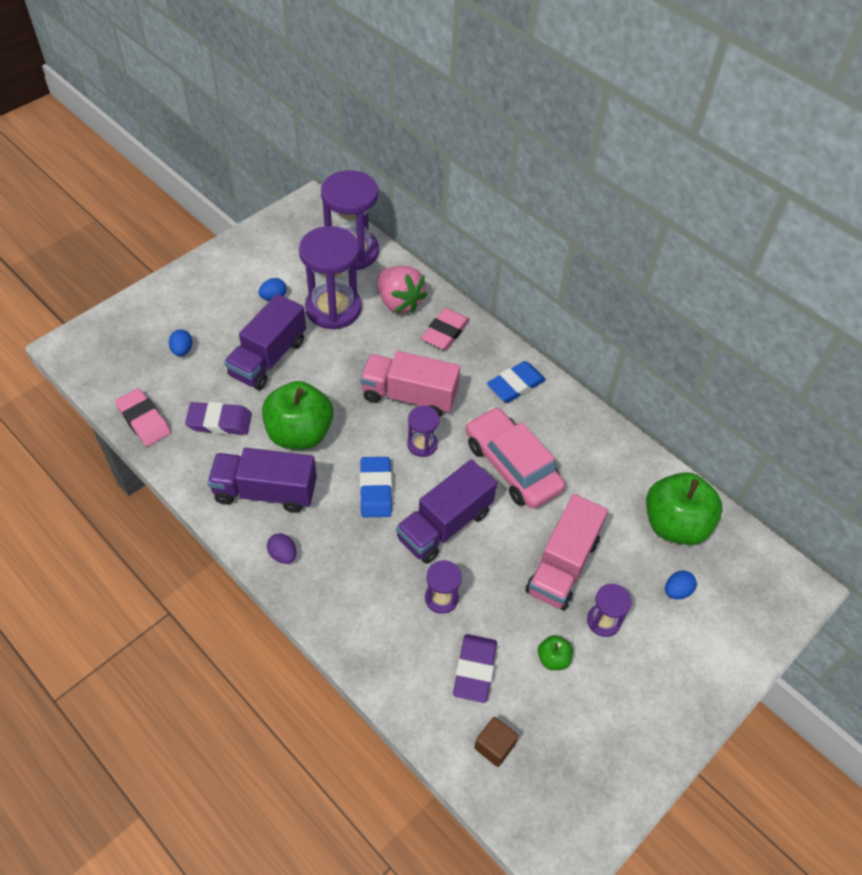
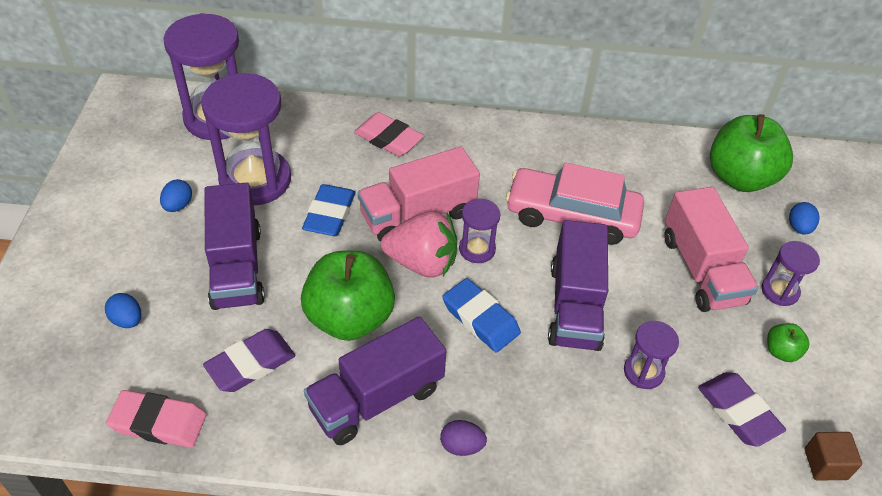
camera: 40 degrees left, 5 degrees down
pink strawberry [378,266,427,313] -> pink strawberry moved to [381,211,457,278]
pink eraser [421,308,470,350] -> pink eraser turned 45 degrees counterclockwise [354,112,424,156]
blue eraser [487,361,546,403] -> blue eraser moved to [302,184,356,236]

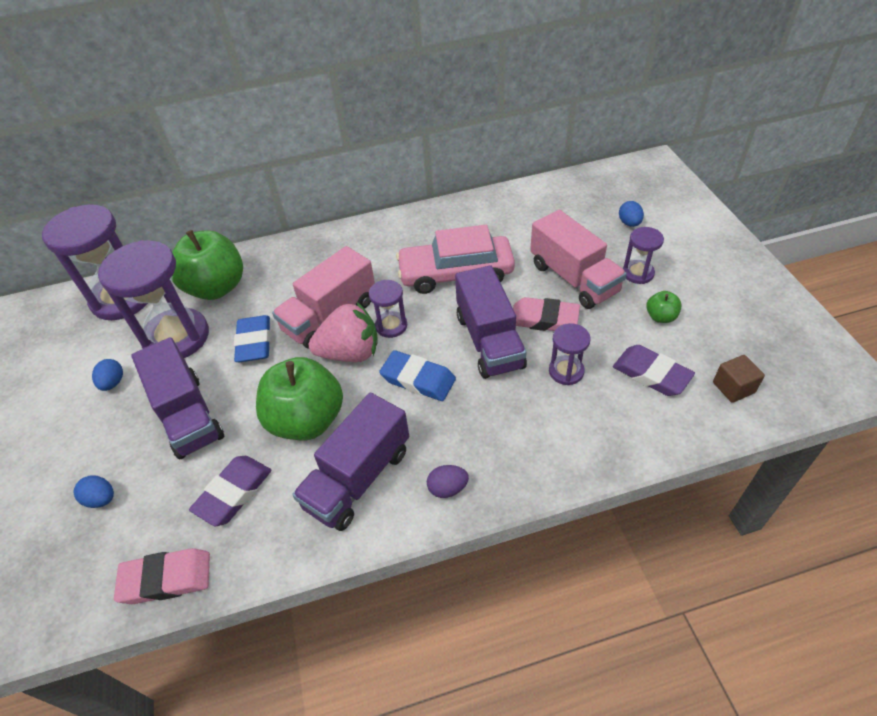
camera: 15 degrees left, 0 degrees up
pink eraser [354,112,424,156] -> pink eraser moved to [513,297,580,331]
green apple [710,114,793,192] -> green apple moved to [172,230,243,300]

